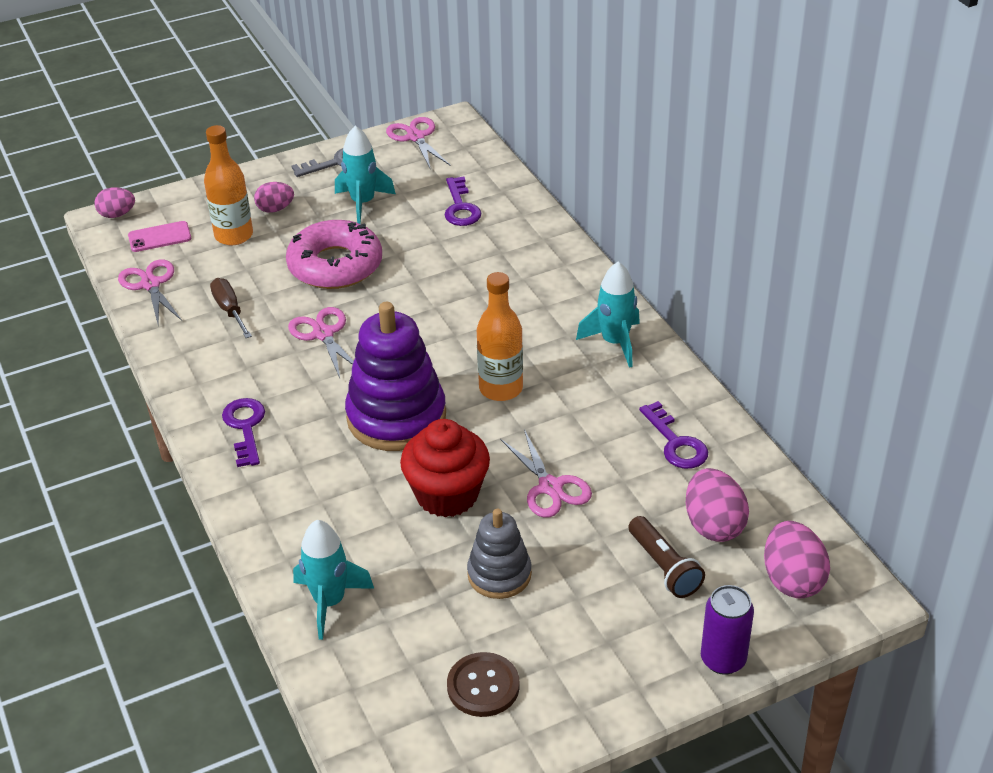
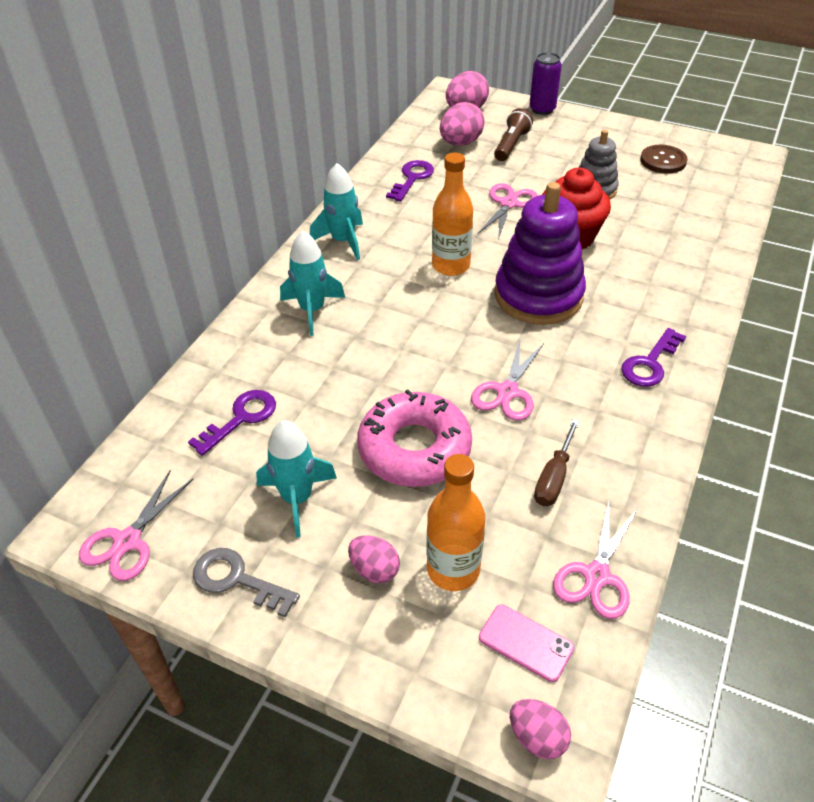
camera: 130 degrees left, 5 degrees up
turquoise rocket [293,520,374,640] -> turquoise rocket moved to [280,230,345,336]

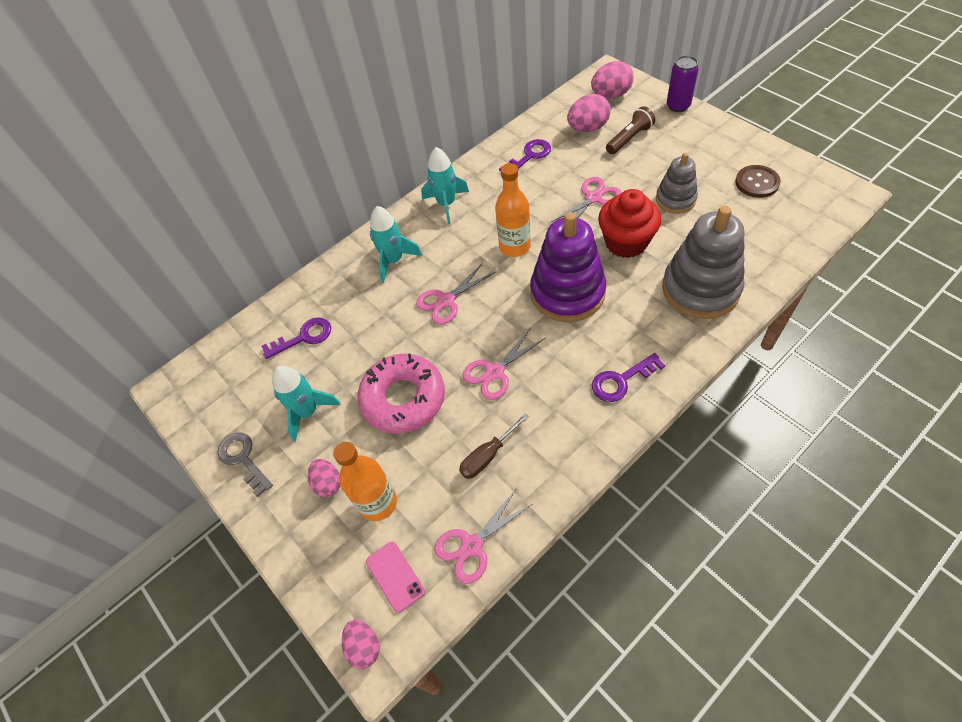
camera: 30 degrees right, 10 degrees up
pink scissors [79,470,193,581] -> pink scissors moved to [416,263,495,325]
none -> grey stacking toy [662,206,744,319]

